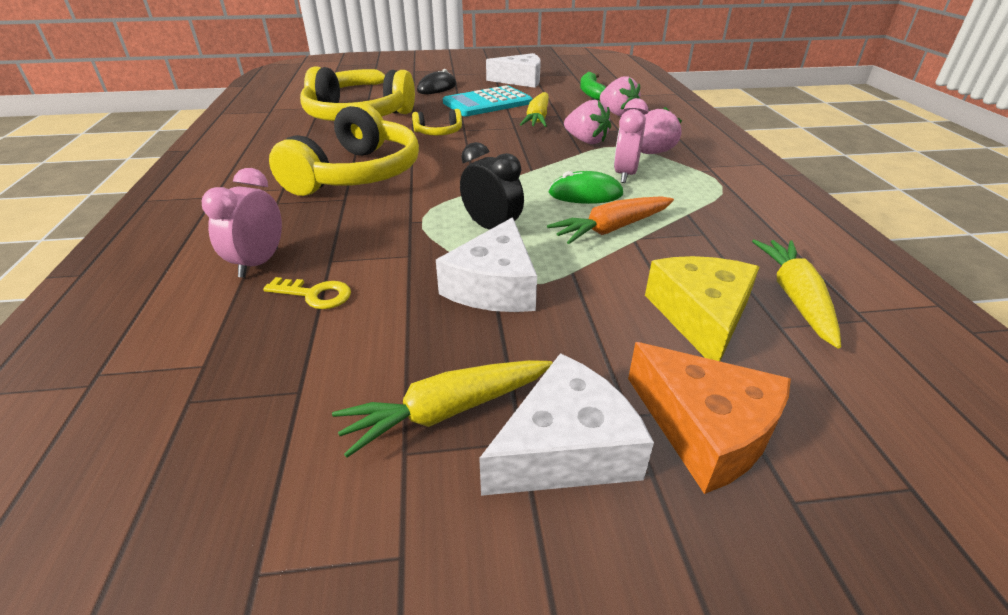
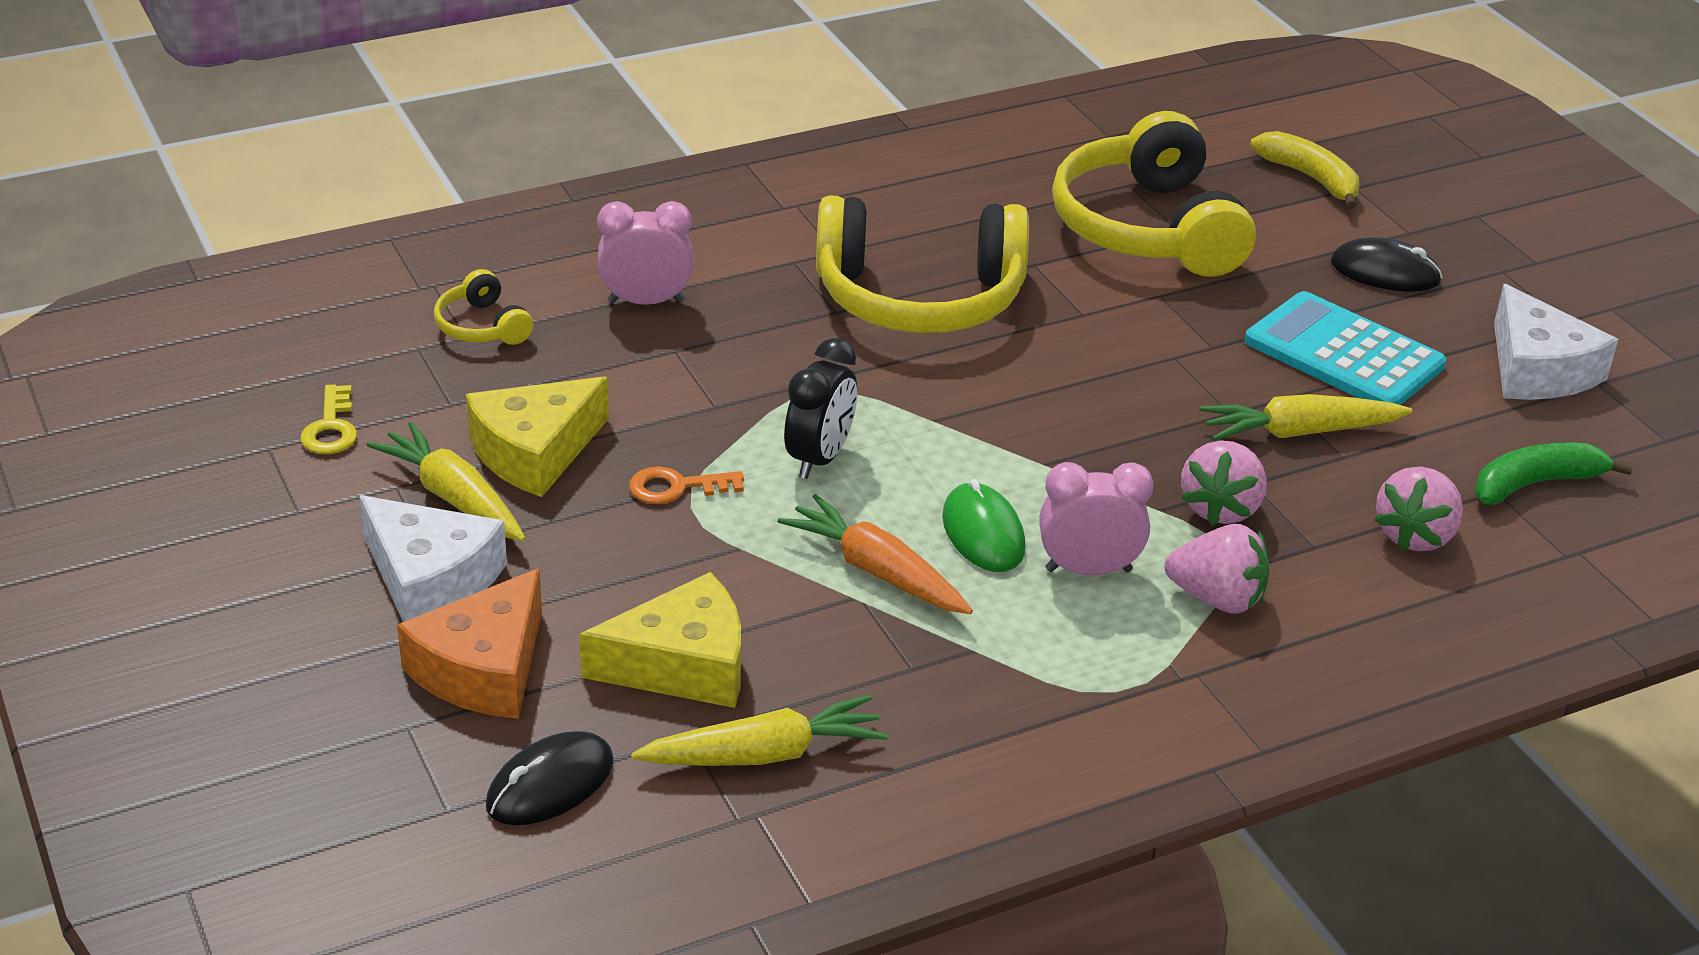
camera: 70 degrees right, 0 degrees up
yellow key [263,277,351,309] -> yellow key moved to [300,384,357,454]
yellow headphones [412,109,462,135] -> yellow headphones moved to [434,269,533,345]
white cheese [436,217,537,312] -> orange key [629,467,744,504]
none -> yellow cheese [466,377,609,497]
none -> black mouse [486,731,614,825]

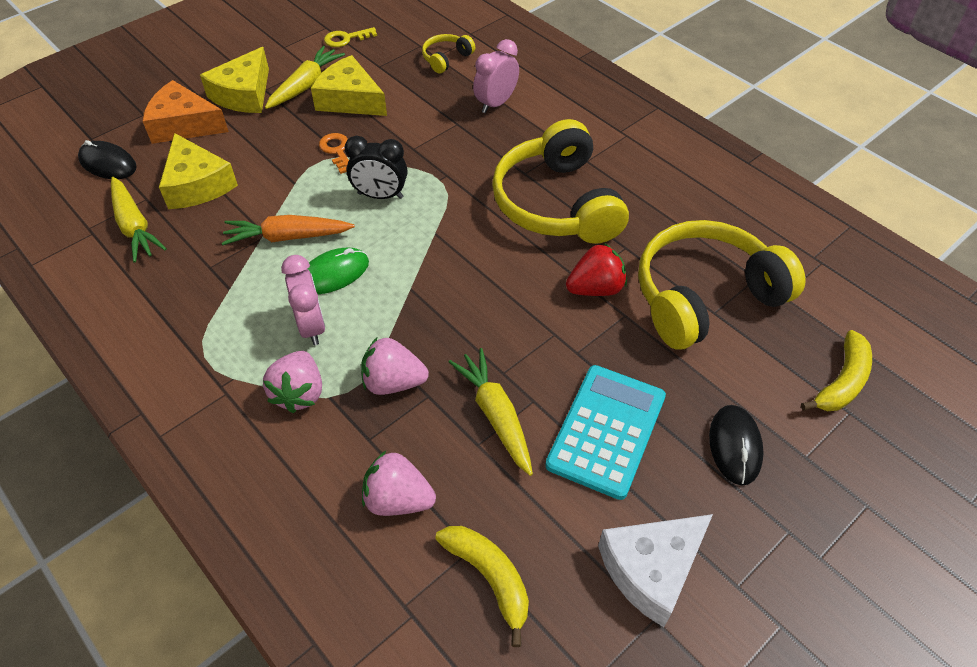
camera: 75 degrees right, 15 degrees up
white cheese [360,495,507,622] -> yellow cheese [200,47,269,113]
pink clock [597,201,693,305] -> pink clock turned 120 degrees counterclockwise [473,39,519,113]
orange carrot [778,494,973,614] -> orange carrot turned 120 degrees counterclockwise [222,215,355,245]
green banana [1475,442,1633,505] -> yellow banana [435,526,529,647]
none -> red strawberry [566,243,627,296]

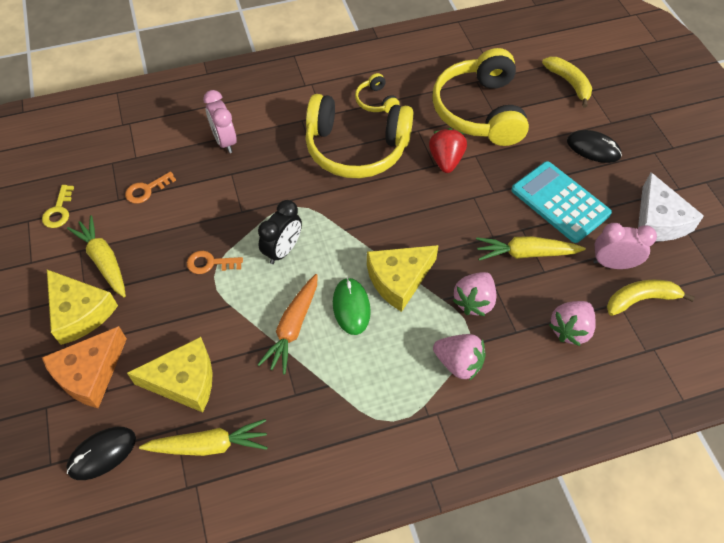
camera: 65 degrees left, 5 degrees up
pink clock [281,255,325,345] -> pink clock moved to [593,223,657,269]
yellow cheese [311,55,387,116] -> yellow cheese moved to [367,245,439,312]
yellow headphones [422,34,475,74] -> yellow headphones moved to [355,73,400,113]
none -> orange key [125,171,176,204]

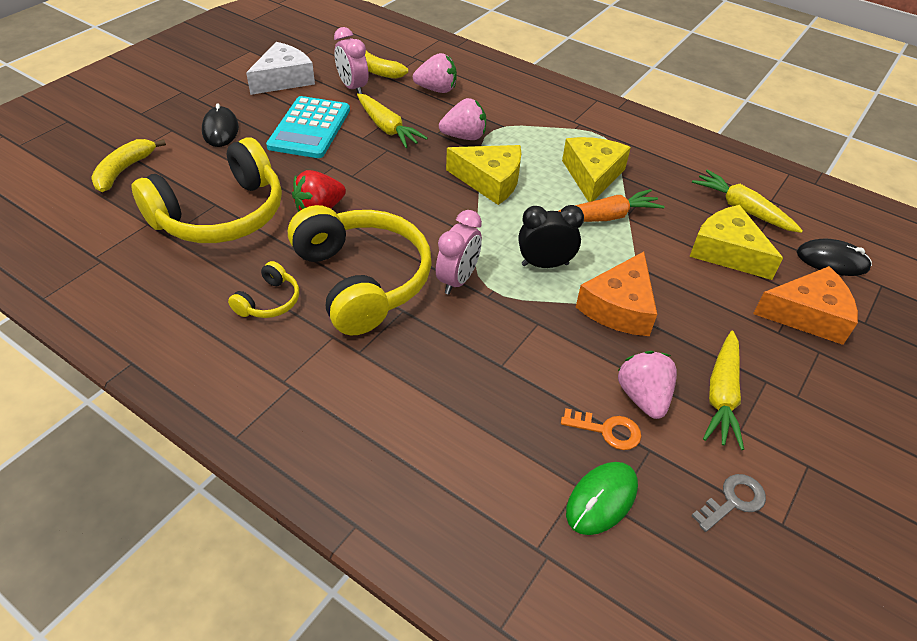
camera: 130 degrees left, 10 degrees down
yellow key [42,185,74,228] -> grey key [691,474,766,532]
yellow cheese [47,270,118,345] -> yellow cheese moved to [562,137,631,202]
orange key [187,251,243,274] -> orange cheese [576,252,657,336]
pink clock [203,90,237,153] -> pink clock moved to [436,210,482,294]
green mouse [333,278,371,335] -> green mouse moved to [566,462,638,535]
pink strawberry [433,334,486,381] -> pink strawberry moved to [618,351,677,419]

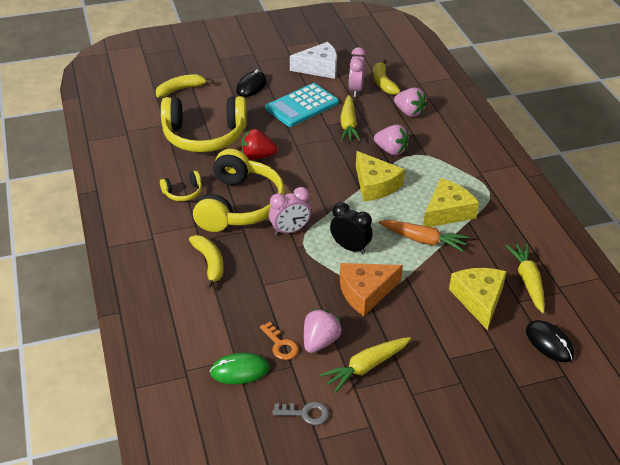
camera: 40 degrees right, 5 degrees down
orange cheese [753,266,858,345] -> none
none -> yellow banana [189,235,224,289]

